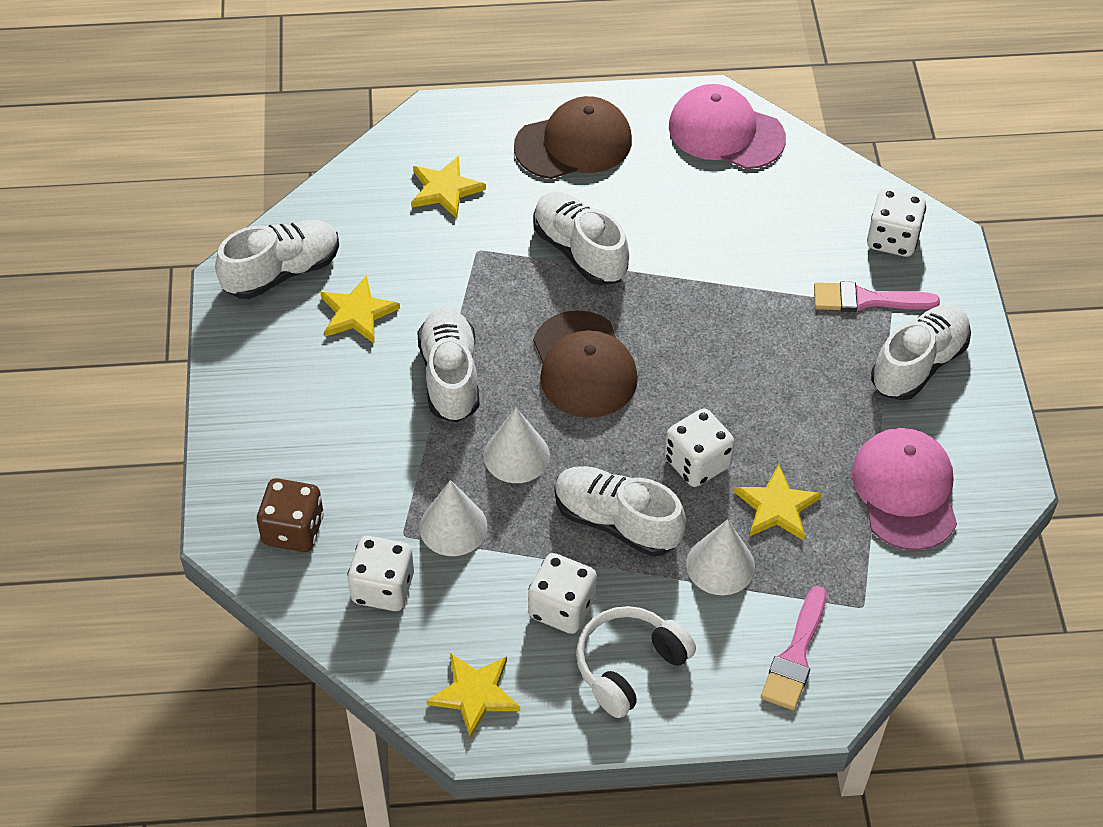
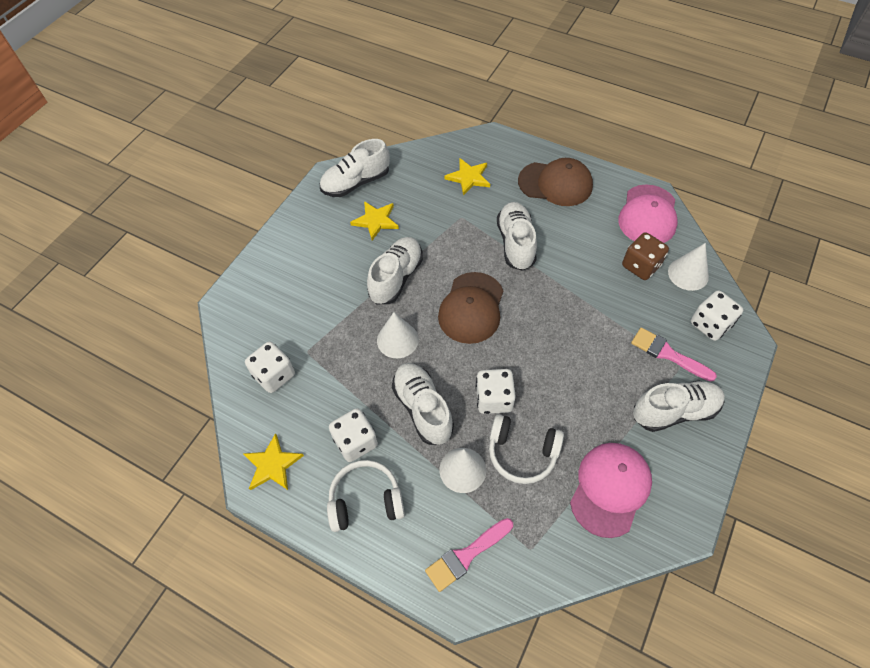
camera: 35 degrees right, 5 degrees up
white shoe [215,220,339,299] -> white shoe turned 150 degrees clockwise [320,139,390,197]
brown dice [257,478,324,552] -> brown dice moved to [622,232,669,280]
white cone [420,480,487,556] -> white cone moved to [668,243,709,291]
pink cap [669,84,786,169] -> pink cap turned 135 degrees counterclockwise [618,184,678,243]
yellow star [734,464,822,540] -> white headphones [489,414,564,484]

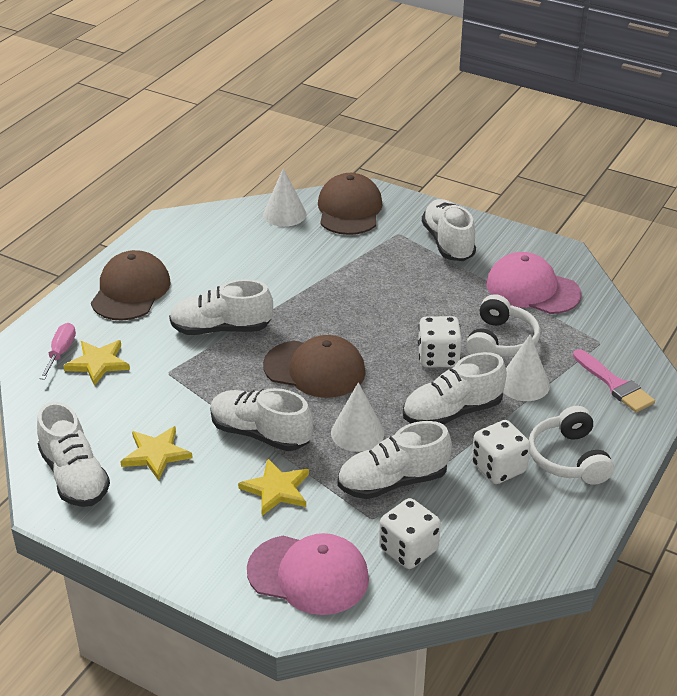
camera: 90 degrees left, 20 degrees down
yellow star [243,433,304,490] -> yellow star moved to [238,459,309,516]
pink cap [618,184,678,243] -> pink cap moved to [247,533,369,615]
brown dice [622,232,669,280] -> none
pink brush [631,328,717,381] -> none
white dice [691,290,743,341] -> brown cap [318,173,383,235]
none -> pink screwdriver [39,323,76,380]
none -> white shoe [337,421,452,499]

